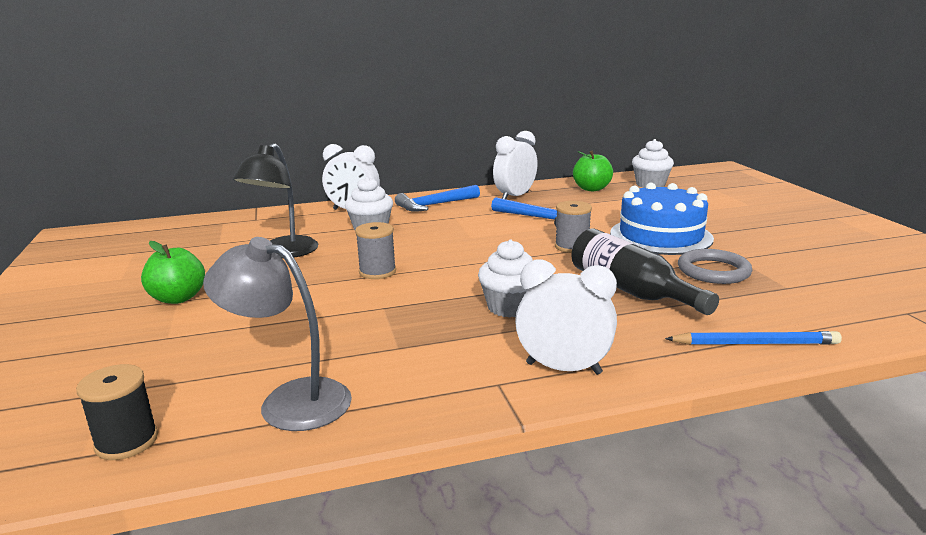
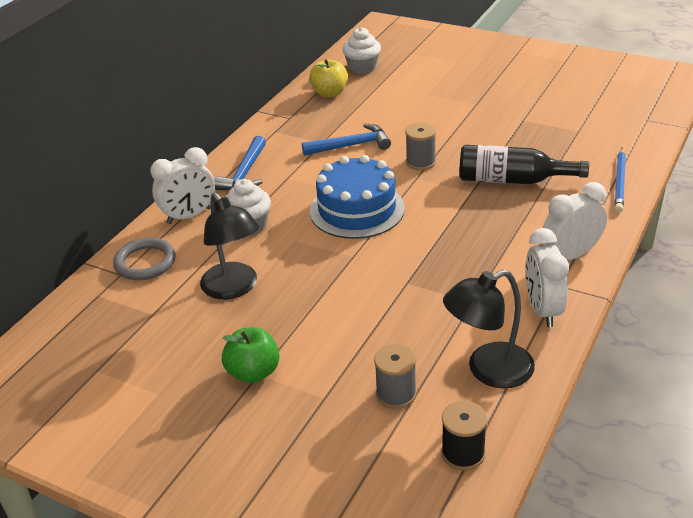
camera: 45 degrees left, 15 degrees up
grey lamp [203,237,352,431] -> black lamp [443,270,535,388]
grey spool [355,222,396,279] -> grey spool moved to [374,344,417,409]
white cupcake [478,239,533,318] -> none
white clock [493,131,538,199] -> white clock moved to [525,228,569,327]
green apple [573,151,613,191] -> yellow apple [309,59,348,97]
blue cake [610,183,714,255] -> blue cake moved to [310,155,405,239]
blue pencil [665,331,842,345] -> blue pencil turned 150 degrees clockwise [614,148,626,213]
grey ring [678,249,752,284] -> grey ring moved to [113,238,176,280]

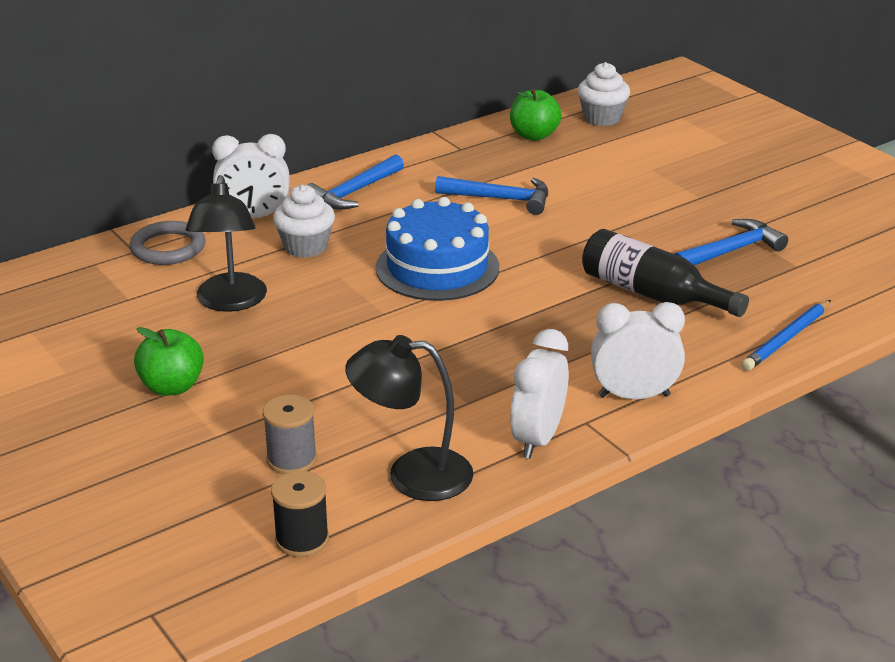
camera: 25 degrees right, 5 degrees down
yellow apple [309,59,348,97] -> green apple [510,89,562,140]
grey spool [405,123,436,170] -> none
none -> blue hammer [674,219,788,266]

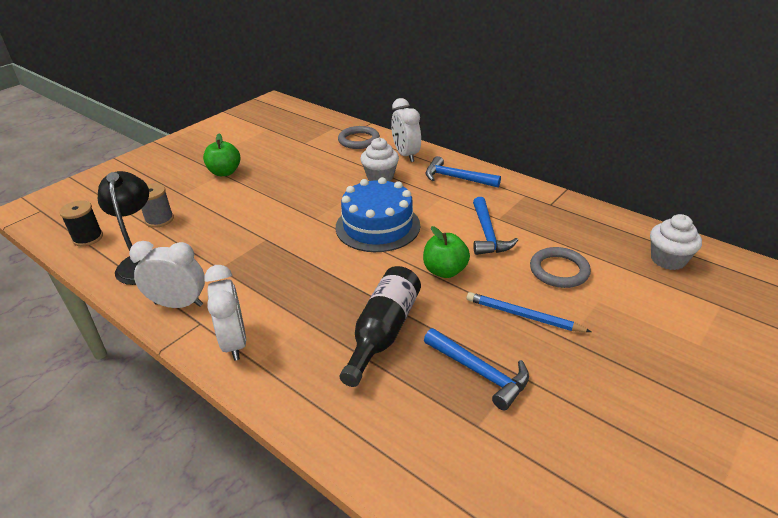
camera: 75 degrees right, 5 degrees up
black lamp [186,175,267,312] -> none
green apple [510,89,562,140] -> green apple moved to [423,226,470,278]
blue pencil [741,300,831,371] -> blue pencil moved to [466,292,592,332]
none -> grey ring [530,247,591,288]

